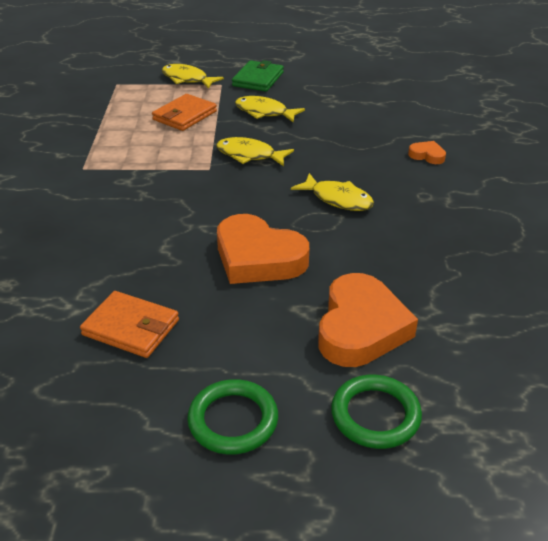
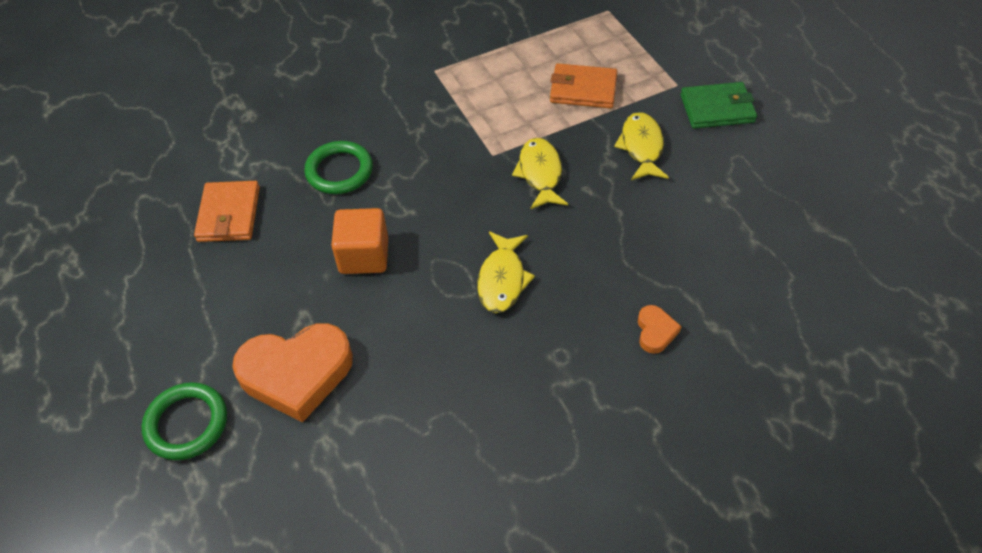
camera: 65 degrees right, 15 degrees up
yellow fish [162,64,224,89] -> none
green ring [187,379,278,455] -> green ring moved to [304,141,373,194]
orange heart [217,214,309,284] -> orange cube [331,208,388,274]

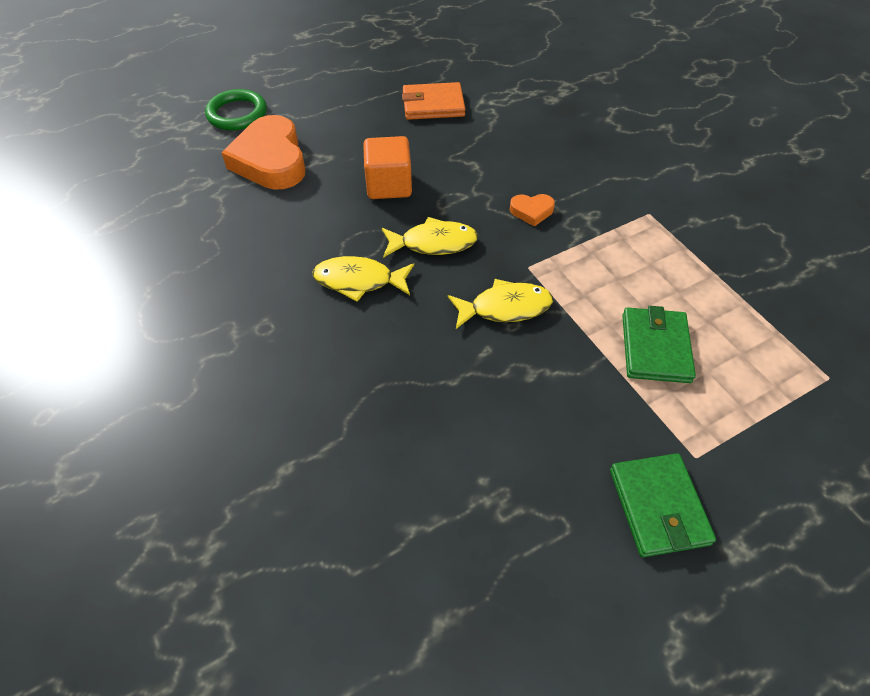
camera: 85 degrees right, 0 degrees up
green ring [304,141,373,194] -> none
orange wallet [550,63,617,108] -> green wallet [622,306,696,383]
yellow fish [614,112,669,180] -> yellow fish moved to [382,217,478,258]
orange heart [638,305,682,354] -> orange heart moved to [510,194,555,226]

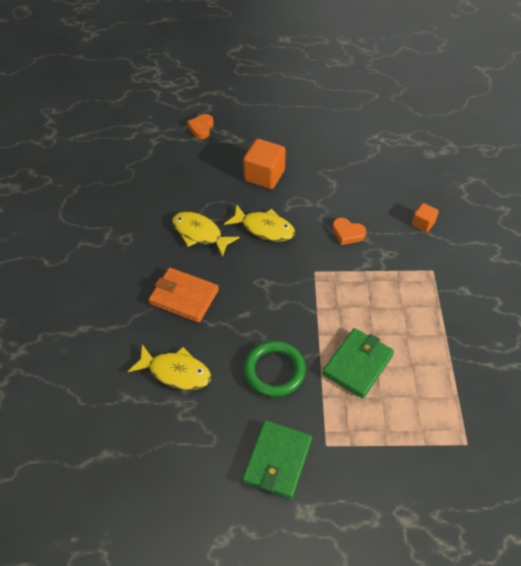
camera: 30 degrees right, 0 degrees up
green ring [205,89,267,130] -> green ring moved to [244,341,306,397]
orange heart [221,115,306,190] -> orange heart [187,114,214,139], size x0.45
orange wallet [402,82,465,120] -> orange wallet moved to [148,268,219,323]
yellow fish [448,279,553,329] -> yellow fish moved to [128,344,211,390]
none -> orange cube [412,203,439,232]

